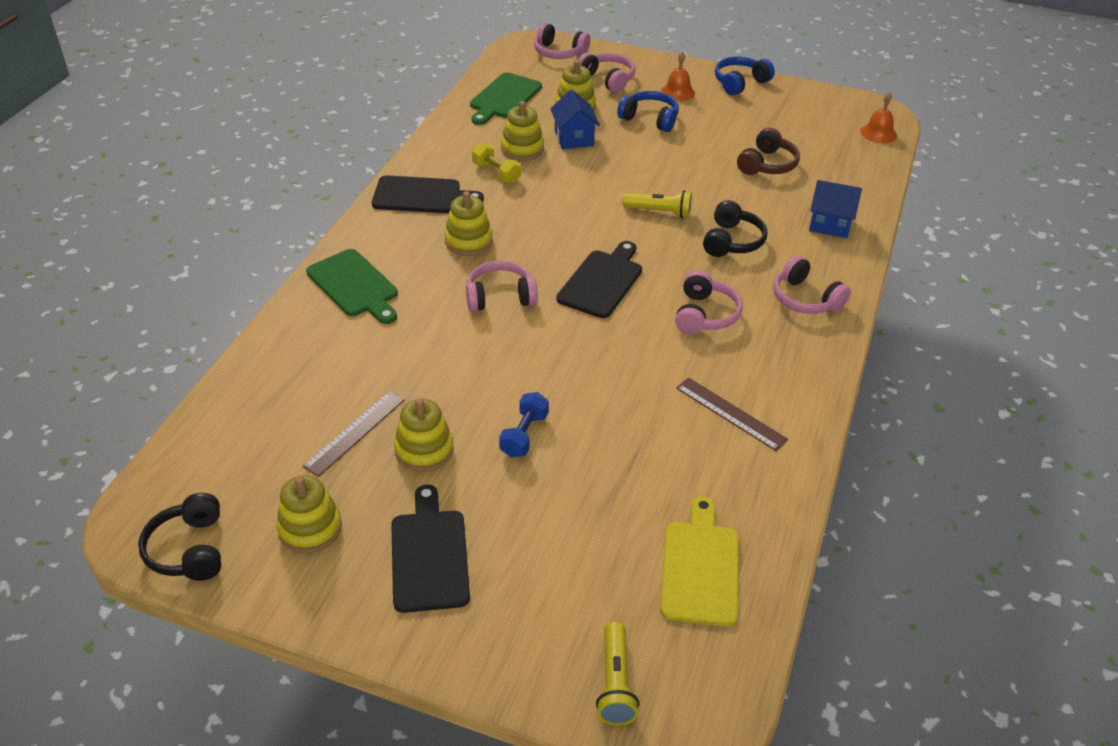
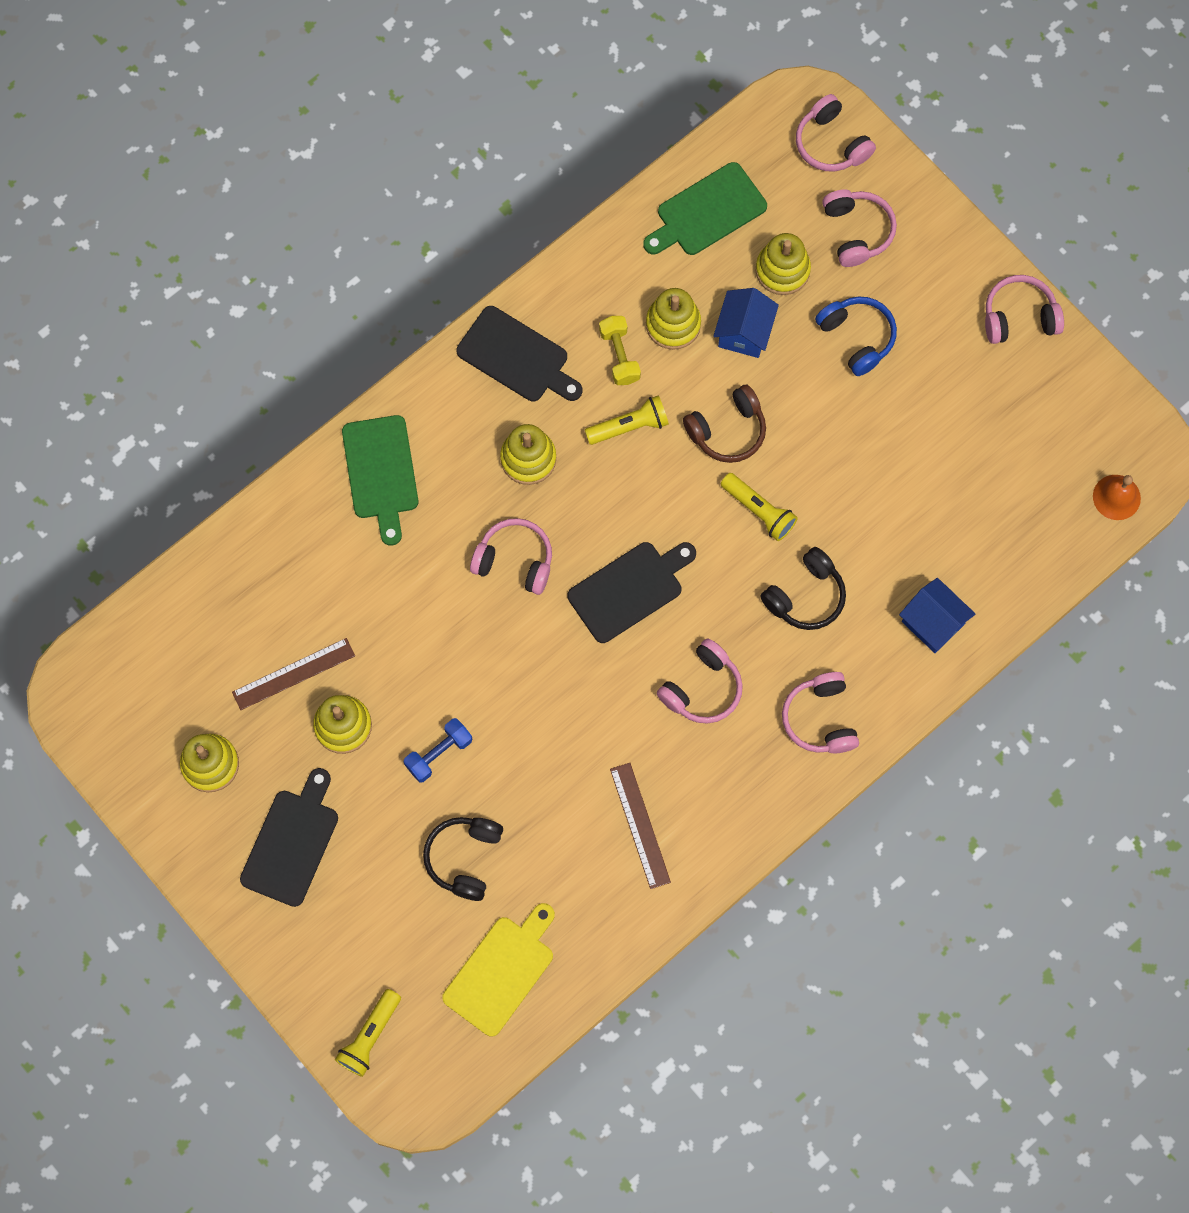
camera: 30 degrees right, 30 degrees up
black headphones [138,493,221,581] -> black headphones moved to [423,817,503,901]
orange bell [661,51,695,101] -> none
blue headphones [715,57,775,96] -> pink headphones [985,275,1064,344]
brown headphones [737,128,800,175] -> brown headphones moved to [683,385,766,463]
none -> yellow flashlight [585,395,669,445]

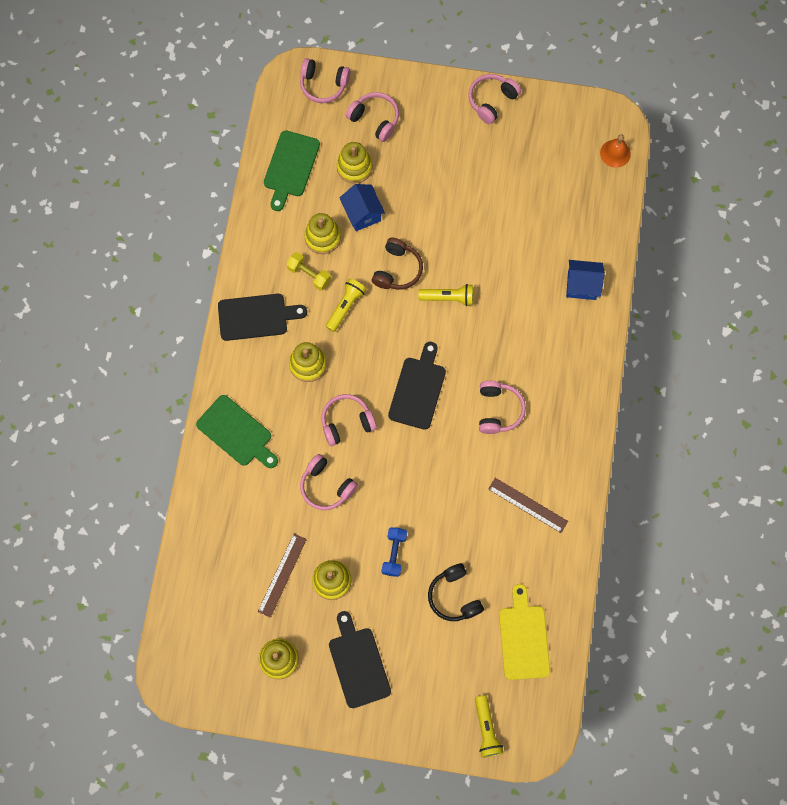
camera: 40 degrees left, 0 degrees up
black headphones [760,547,846,630] -> none
pink headphones [782,672,859,753] -> pink headphones moved to [300,454,358,510]
blue headphones [815,296,897,376] -> none

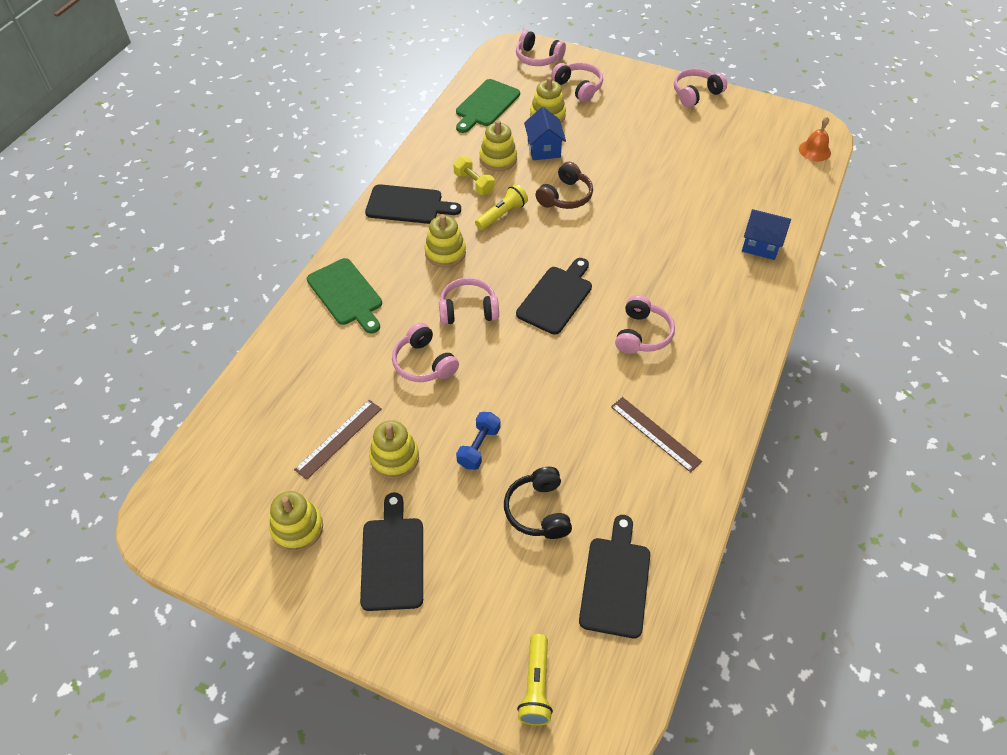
camera: 15 degrees right, 20 degrees down
yellow flashlight [418,284,473,306] -> none
yellow cutting board [499,584,550,680] -> black cutting board [579,515,650,638]

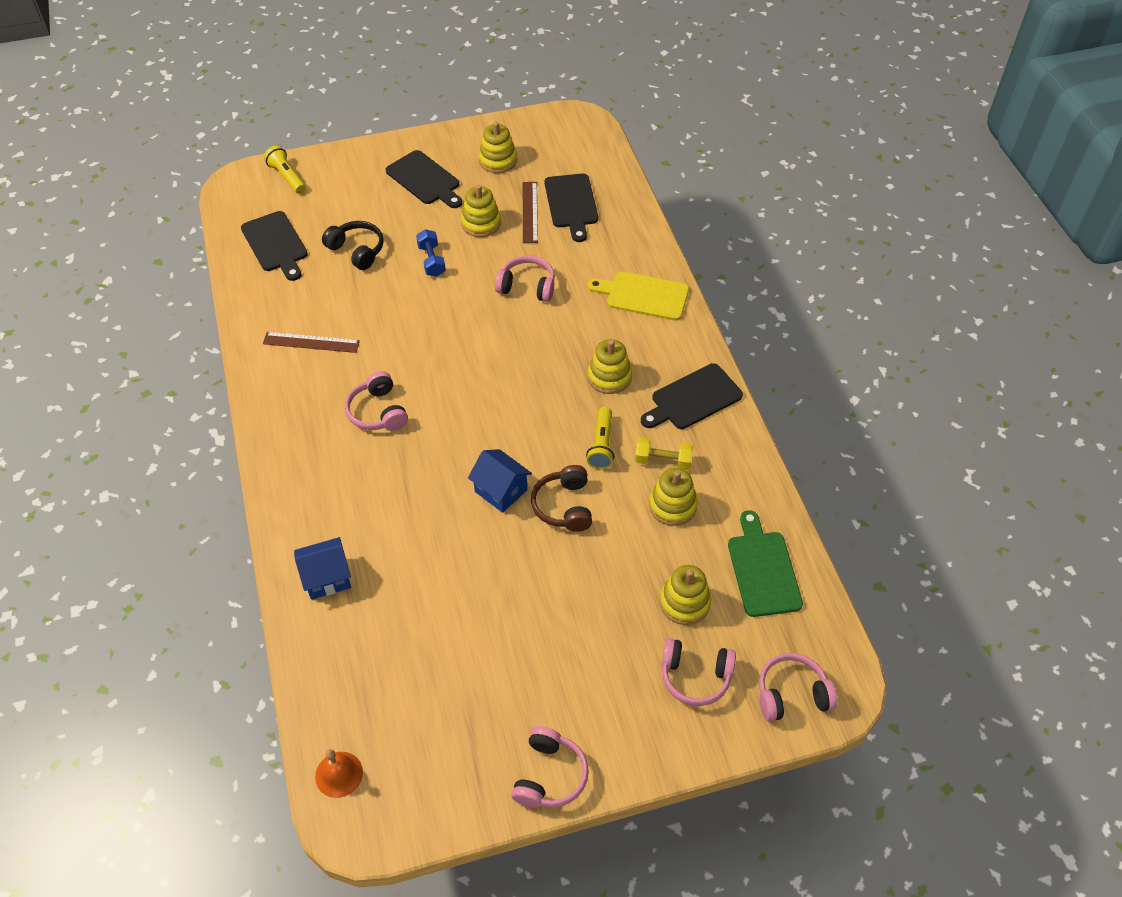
camera: 140 degrees right, 0 degrees up
green cutting board [307,258,382,333] -> yellow cutting board [587,272,689,320]
pink headphones [439,278,499,325] -> none
black cutting board [516,258,592,335] -> black cutting board moved to [545,173,598,242]
blue house [524,107,566,160] -> blue house moved to [468,449,532,513]

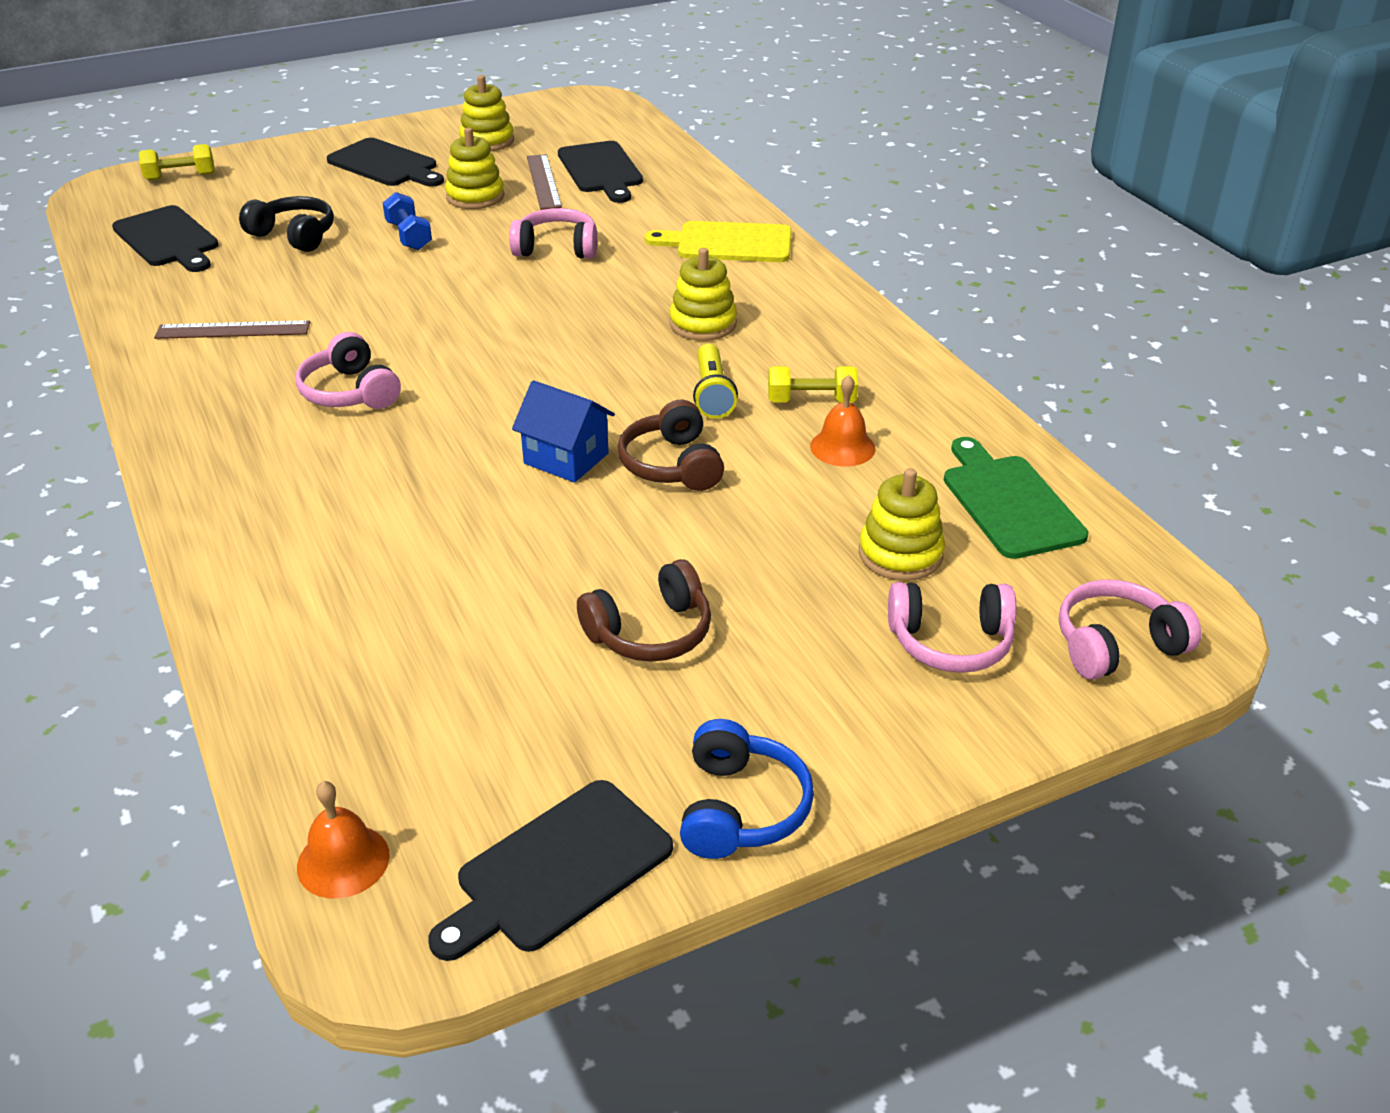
camera: 10 degrees left, 15 degrees down
yellow flashlight [264,146,306,194] -> yellow dumbbell [139,144,215,181]
blue house [294,537,351,600] -> none
pink headphones [511,726,589,808] -> blue headphones [680,719,814,859]
black cutting board [641,363,743,429] -> black cutting board moved to [428,780,673,961]
yellow stacking toy [649,468,698,526] -> orange bell [810,375,876,467]
none -> brown headphones [577,559,711,662]

